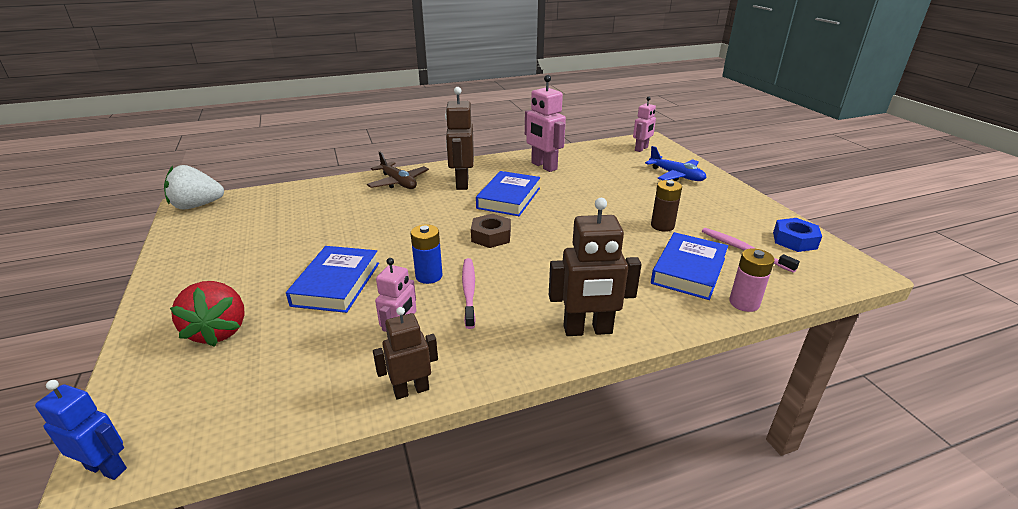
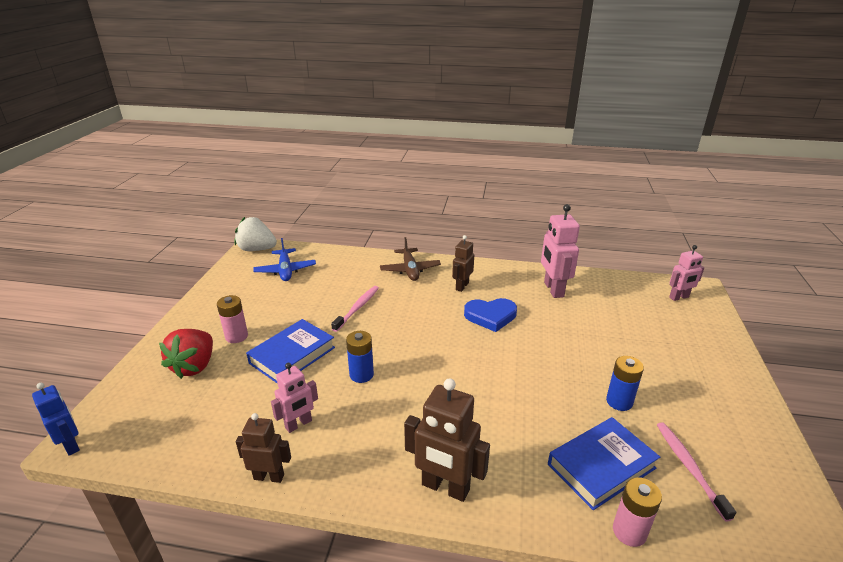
camera: 30 degrees right, 0 degrees up
brown robot [445,87,474,190] -> brown robot [452,235,474,292], size x0.63
pink toothbrush [462,258,476,329] -> pink toothbrush moved to [331,286,379,332]
brown nut [471,214,511,248] -> none
blue book [476,171,540,216] -> blue heart [464,298,517,332]
blue plane [645,146,706,181] -> blue plane moved to [253,238,316,281]
brown battery [651,180,682,232] -> blue battery [606,356,644,411]
blue nut [773,218,822,252] -> none
none -> pink battery [217,295,248,343]

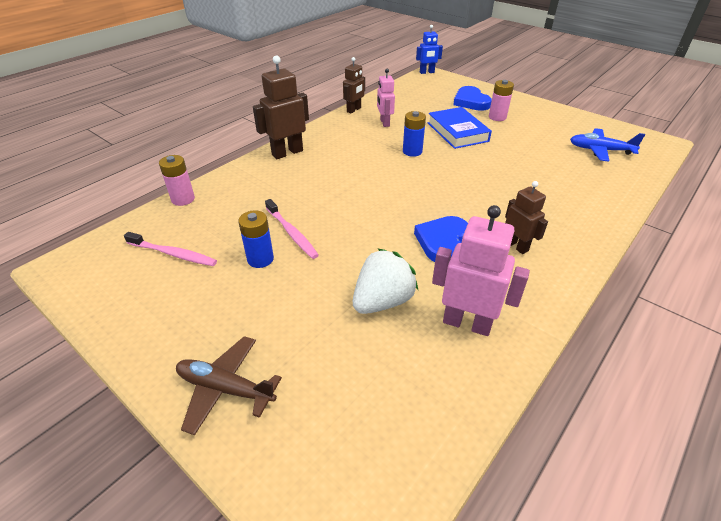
camera: 120 degrees right, 10 degrees up
red strawberry [159,329,213,379] -> blue heart [453,86,492,111]
white strawberry [234,217,277,251] -> white strawberry moved to [353,248,418,314]
pink toothbrush [331,286,379,332] -> pink toothbrush moved to [265,199,319,259]
brown plane [380,237,441,281] -> brown plane moved to [176,336,282,435]
blue book [548,417,660,510] -> none
pink robot [669,245,704,301] -> none

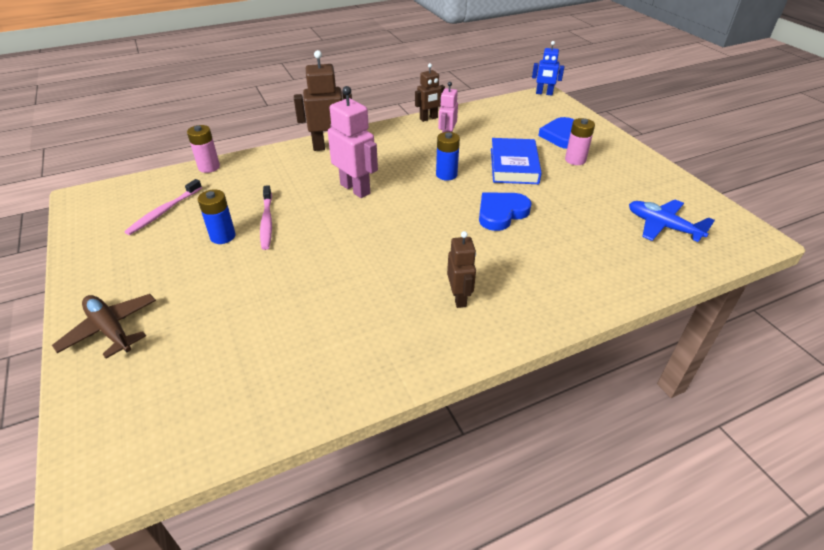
camera: 25 degrees right, 0 degrees up
pink toothbrush [124,232,217,266] -> pink toothbrush turned 75 degrees clockwise [124,179,202,235]
white strawberry [353,248,418,314] -> none
blue heart [414,216,468,262] -> blue heart moved to [479,192,532,231]
pink robot [432,205,530,336] -> pink robot moved to [328,86,378,198]

